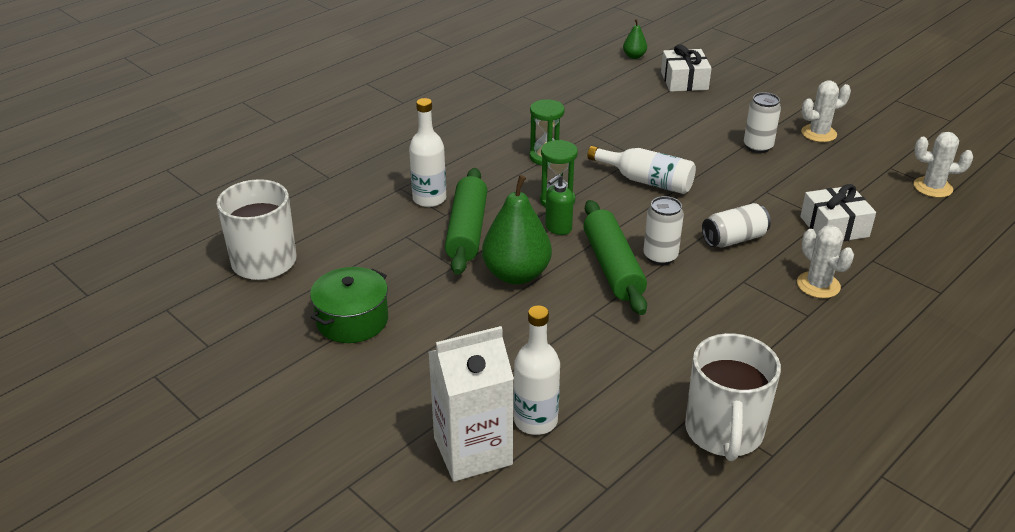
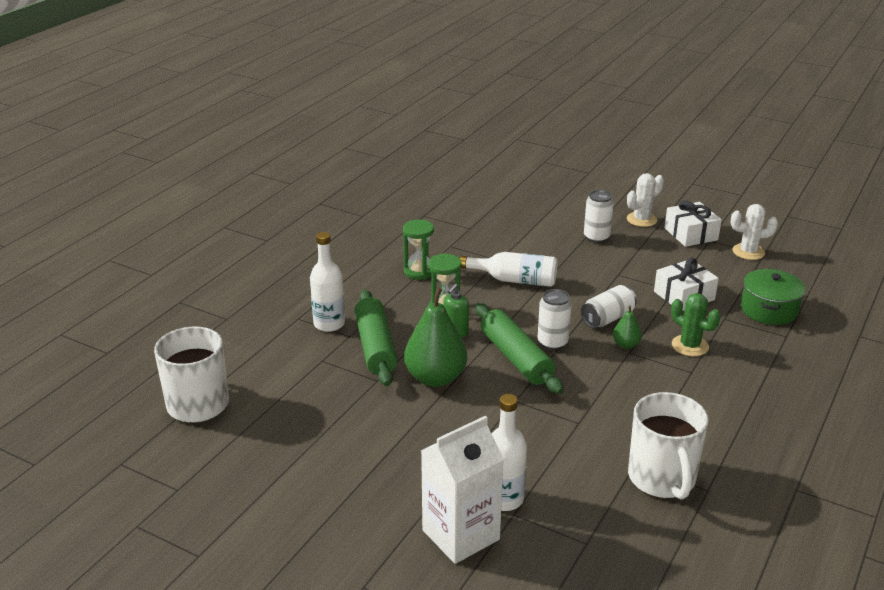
camera: 15 degrees left, 5 degrees down
green pot [310,267,388,343] -> green pot moved to [741,269,805,325]
green pear [623,19,647,59] -> green pear moved to [613,305,642,349]
white gift [661,44,712,92] -> white gift moved to [664,201,722,247]
white cactus [797,225,854,298] -> green cactus [671,293,720,356]

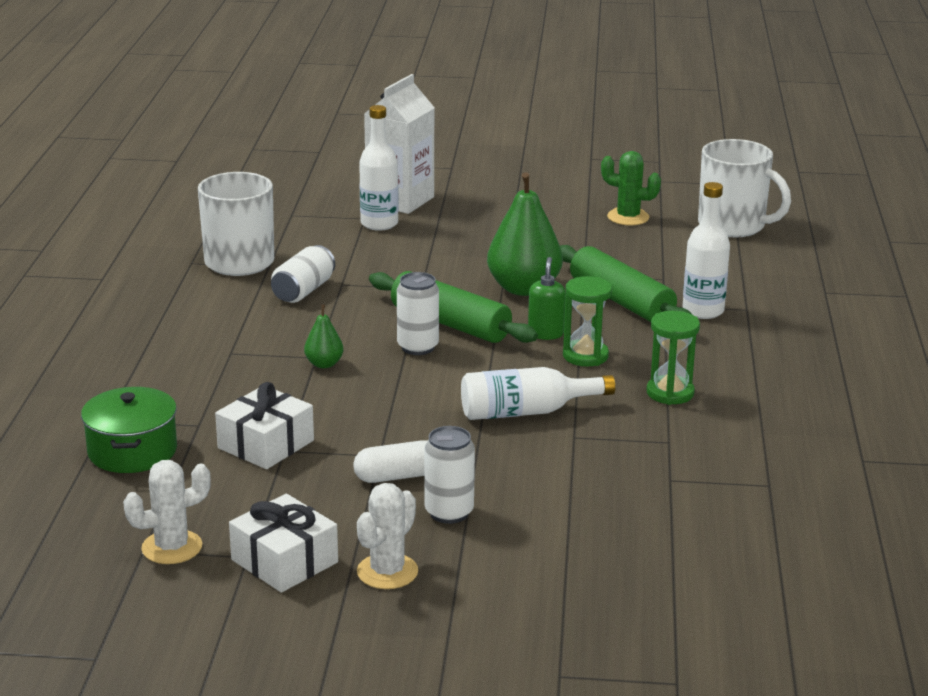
camera: 155 degrees right, 5 degrees down
white can [581,285,637,328] -> white can moved to [271,245,335,303]
green cactus [671,293,720,356] -> green cactus moved to [601,151,661,225]
none -> white capsule [353,440,427,483]

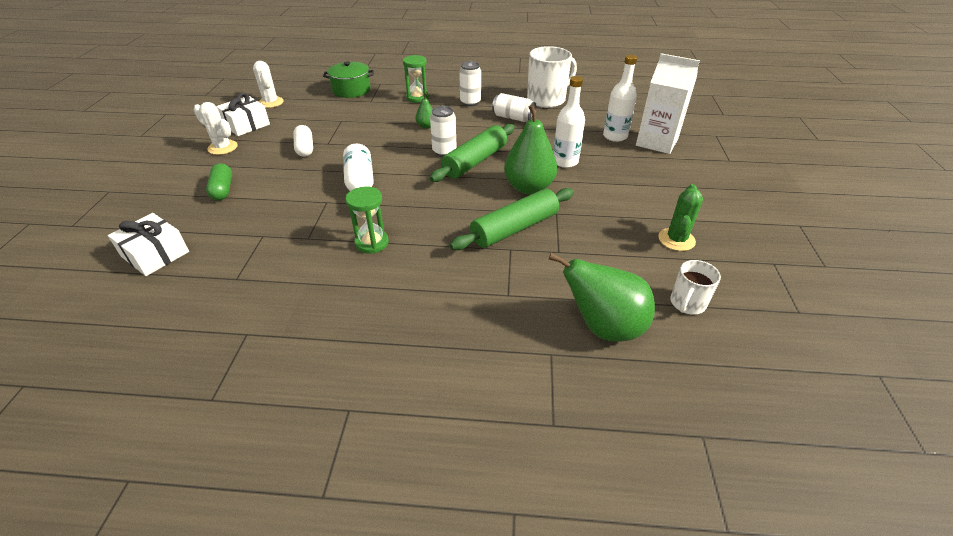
camera: 90 degrees right, 15 degrees up
white gift [215,382,314,469] -> white gift moved to [108,213,189,276]
white can [425,426,475,524] -> white can moved to [459,61,481,106]
green soap dispenser [528,257,566,340] -> none
green hourglass [563,276,612,367] -> green hourglass moved to [403,55,429,103]
white bottle [683,182,730,319] -> white bottle moved to [553,76,585,168]
white mug [698,139,791,237] -> white mug [670,260,721,315], size x0.55
none -> green capsule [206,163,232,200]
none -> green pear [549,253,655,342]

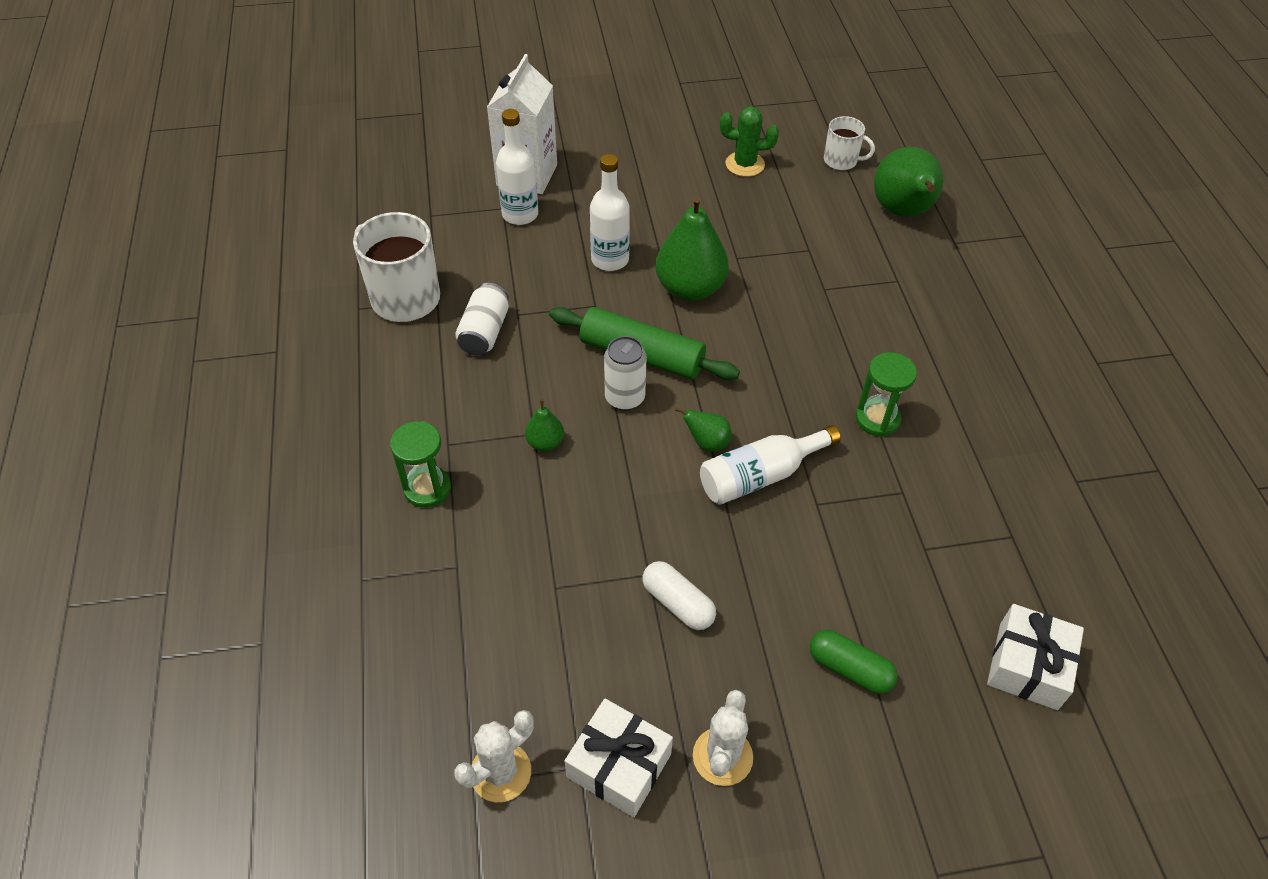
camera: 105 degrees left, 10 degrees up
green capsule [206,163,232,200] -> green capsule turned 60 degrees clockwise [810,630,898,694]
white capsule [293,125,313,157] -> white capsule turned 75 degrees clockwise [643,561,716,630]
green pot [323,61,374,98] -> none
green rolling pin [450,188,574,250] -> none
white can [459,61,481,106] -> none
none -> green pear [675,407,732,452]

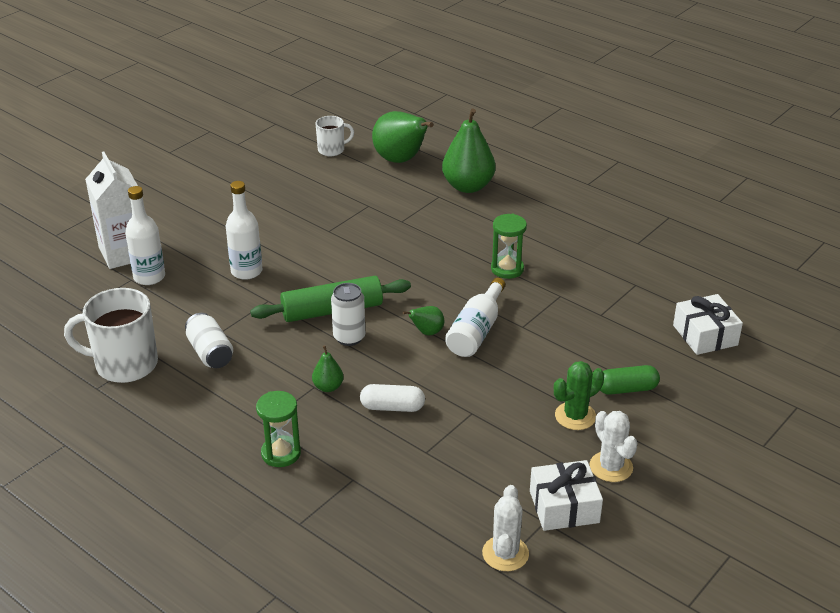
camera: 40 degrees left, 15 degrees down
white capsule [643,561,716,630] -> white capsule moved to [360,384,425,412]
green pear [655,196,729,301] -> green pear moved to [442,108,495,193]
green cactus [720,106,779,177] -> green cactus moved to [554,361,604,430]

